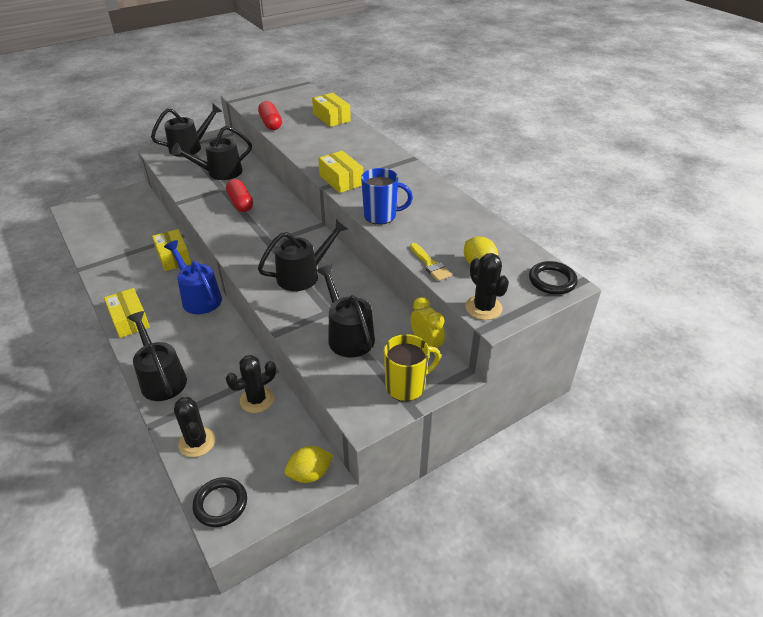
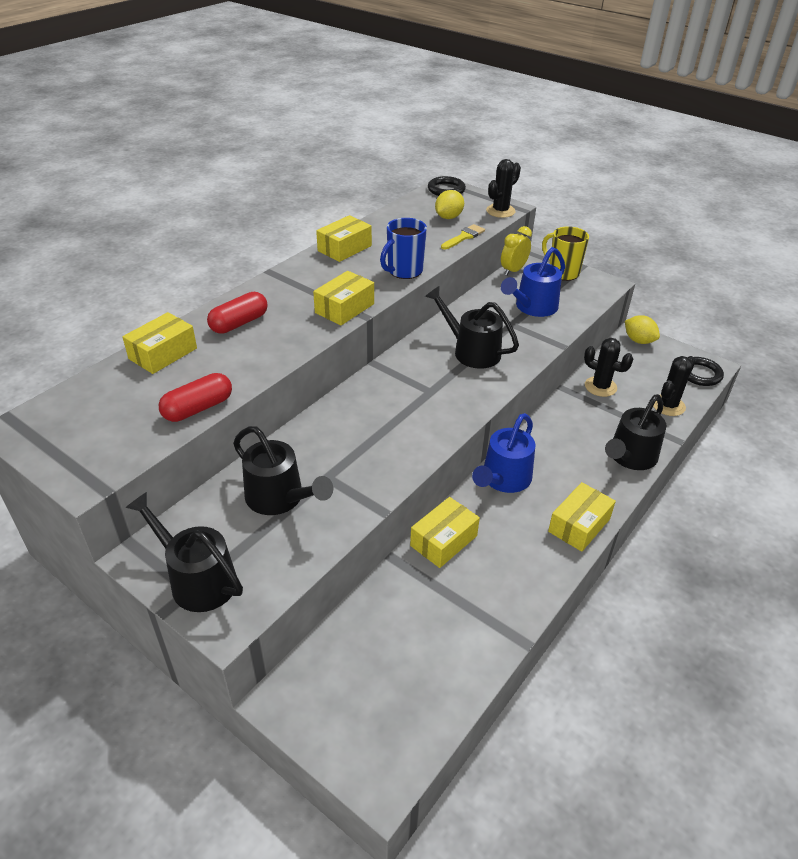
camera: 110 degrees left, 0 degrees up
red capsule [226,179,253,212] -> red capsule moved to [207,292,268,334]
black watering can [316,264,375,358] -> blue watering can [501,247,565,317]
blue mug [361,168,413,225] -> blue mug turned 120 degrees counterclockwise [380,218,427,279]
none -> yellow box [316,215,372,262]

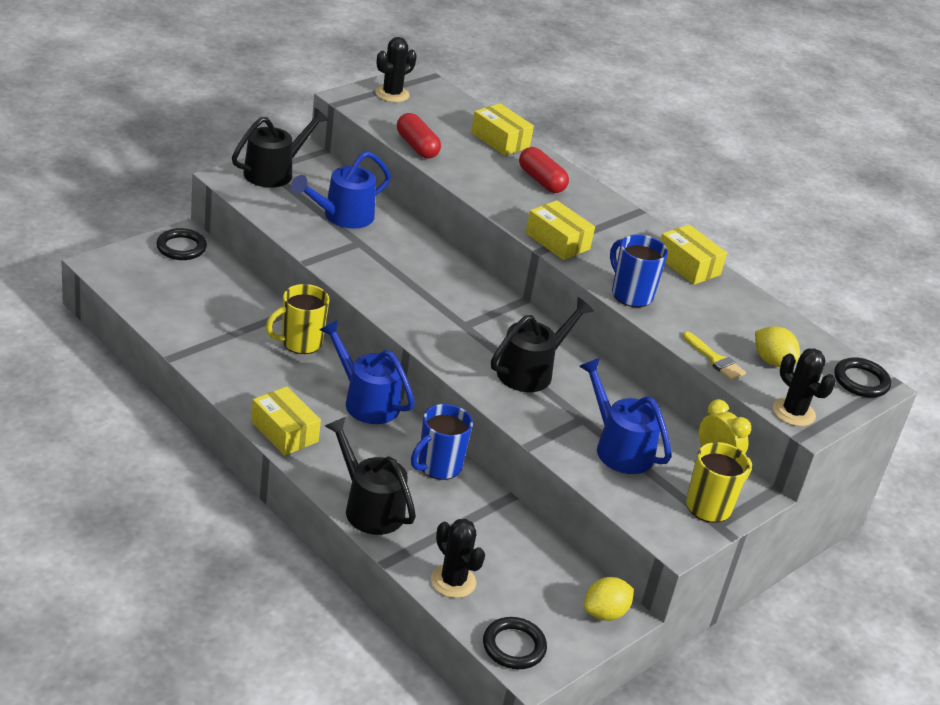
camera: 95 degrees right, 5 degrees down
black watering can [233,426,333,515] -> blue watering can [291,151,391,229]
yellow box [410,497,480,568] -> yellow mug [266,284,329,354]
black cactus [584,338,633,397] -> black cactus moved to [375,37,417,102]
none -> black ring [156,228,207,260]
none -> blue mug [411,404,473,480]

